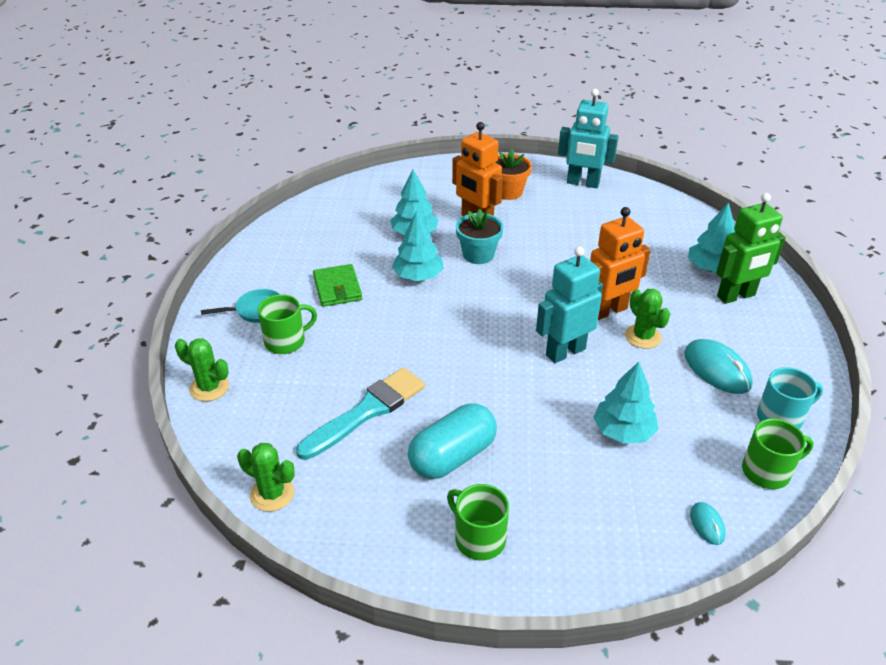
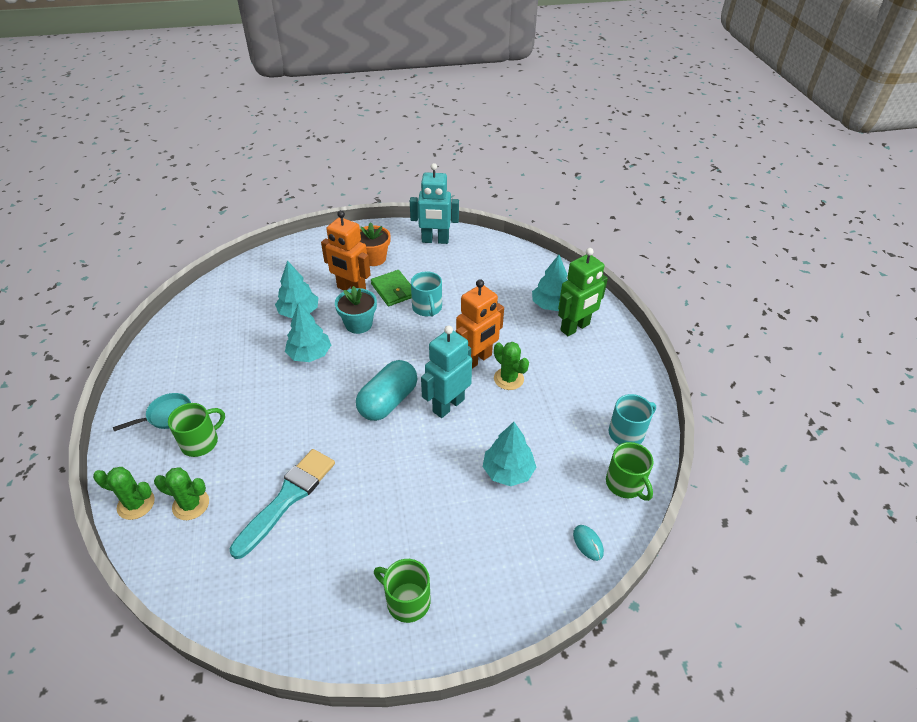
camera: 15 degrees left, 5 degrees up
green cactus [237,443,295,512] -> green cactus moved to [154,467,209,520]
green wallet [313,264,362,307] -> green wallet moved to [371,270,412,306]
turquoise capsule [408,403,497,479] -> turquoise capsule moved to [356,360,417,421]
turquoise mouse [684,339,753,394] -> none
green mug [742,418,814,489] -> green mug turned 90 degrees clockwise [606,442,654,501]
none -> turquoise mug [411,271,442,316]

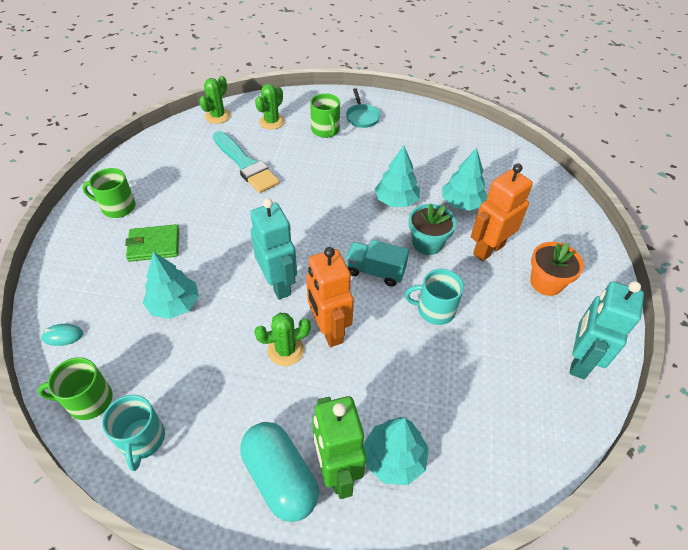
camera: 110 degrees right, 5 degrees up
green cactus [93,467,155,520] -> green cactus moved to [199,76,231,124]
turquoise capsule [356,360,417,421] -> turquoise capsule moved to [241,422,319,522]
green wallet [371,270,412,306] -> green wallet moved to [125,224,179,262]
green mug [374,559,431,623] -> green mug turned 135 degrees counterclockwise [82,168,136,218]
none -> turquoise truck [345,240,409,287]

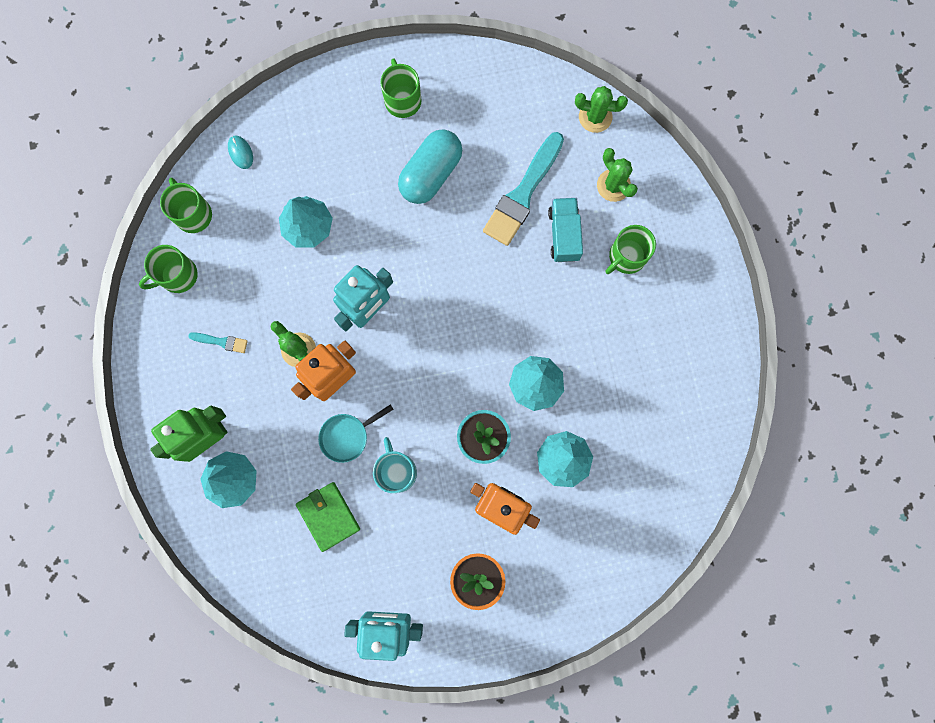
camera: 70 degrees right, 30 degrees up
turquoise mug [102,395,165,471] -> green mug [139,245,198,293]
green wallet [125,224,179,262] -> green wallet moved to [296,482,360,552]
turquoise capsule [241,422,319,522] -> turquoise capsule moved to [398,129,462,204]
green cactus [255,84,285,130] -> green cactus turned 45 degrees clockwise [597,148,638,202]
turquoise truck [345,240,409,287] -> turquoise truck moved to [548,198,583,262]
turquoise pan [346,88,380,128] -> turquoise pan moved to [318,405,394,463]
none -> turquoise brush [188,332,248,353]

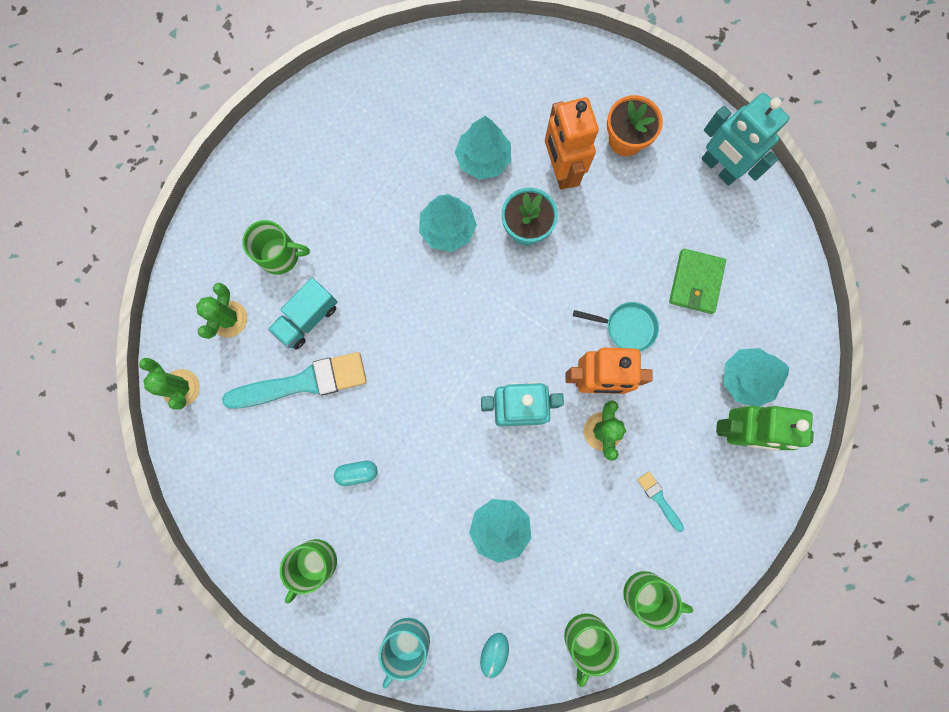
camera: 135 degrees left, 0 degrees up
turquoise mug [373,437,417,493] -> turquoise mug moved to [379,618,430,688]
turquoise capsule [398,129,462,204] -> turquoise capsule [334,461,378,486], size x0.47

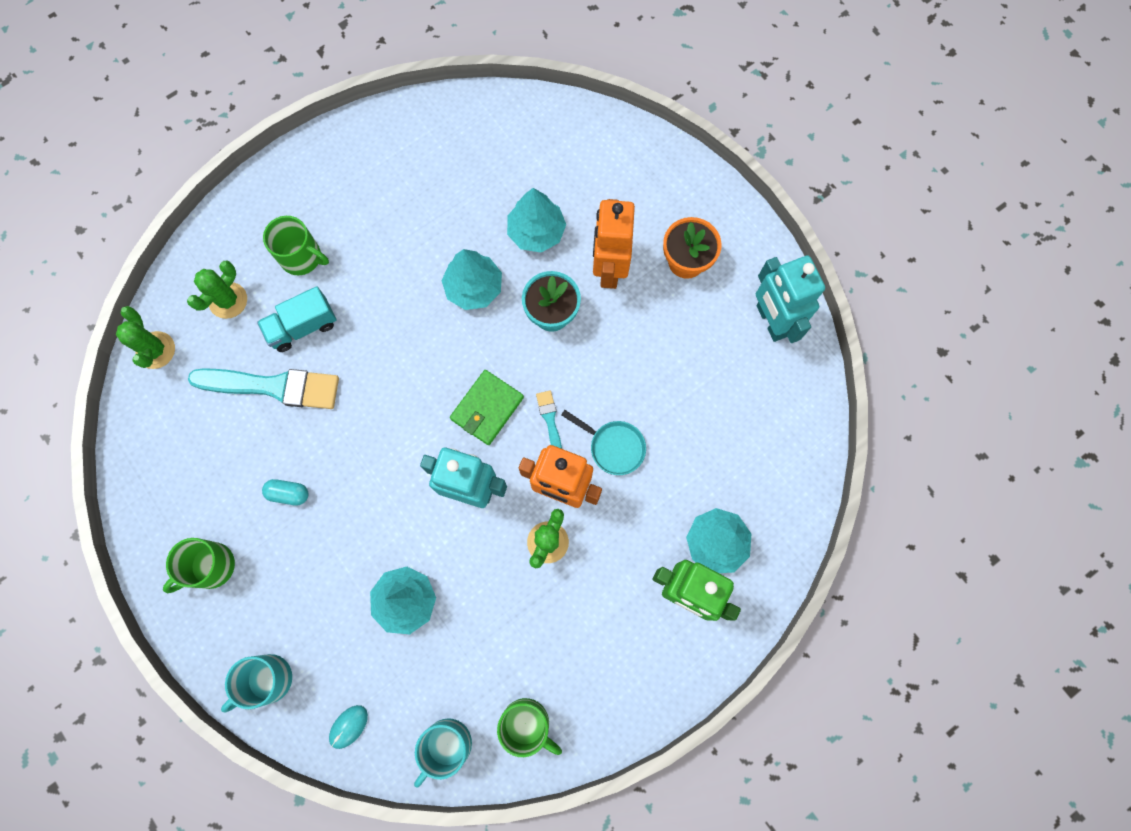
camera: 20 degrees right, 5 degrees down
green mug [564,613,619,687] -> turquoise mug [414,718,472,787]
turquoise brush [637,472,684,532] -> turquoise brush moved to [536,391,562,449]
green wallet [669,249,726,314] -> green wallet moved to [450,370,524,445]

